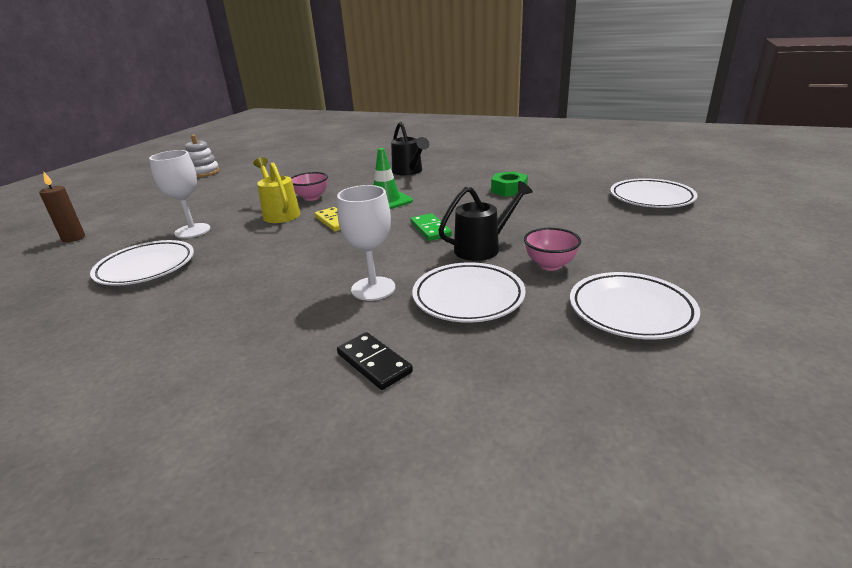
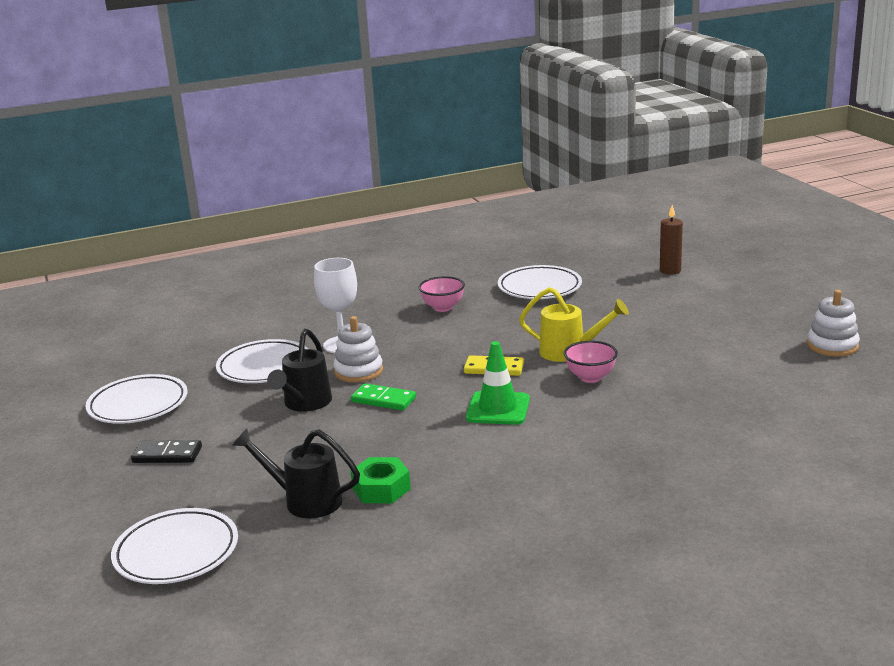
camera: 135 degrees right, 5 degrees down
white goblet [149,150,210,238] -> none
black domino [337,332,413,390] -> black domino moved to [131,440,202,463]
black watering can [391,122,429,176] -> black watering can moved to [232,429,360,518]
pink bowl [524,228,581,271] -> pink bowl moved to [419,276,465,312]
none -> white stacking toy [333,316,383,383]

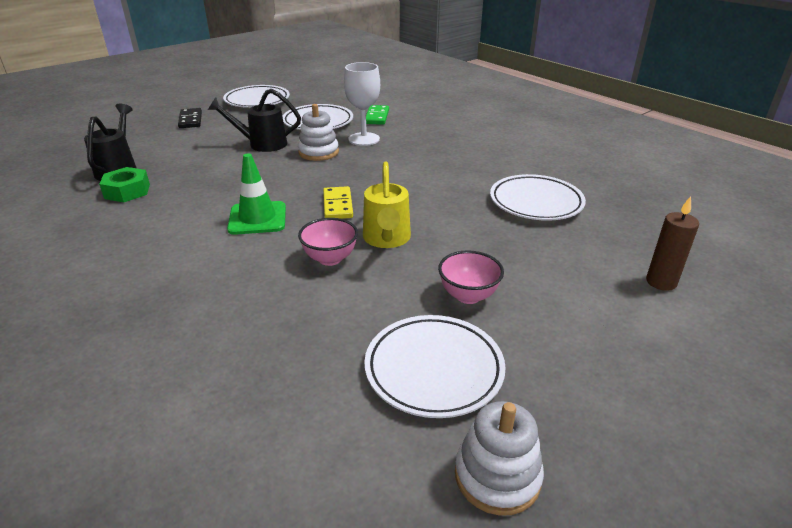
camera: 70 degrees right, 10 degrees up
white plate [111,508,238,584] -> white plate moved to [364,315,506,418]
green domino [351,383,416,411] -> green domino moved to [366,105,389,125]
pink bowl [419,276,465,312] -> pink bowl moved to [438,250,504,304]

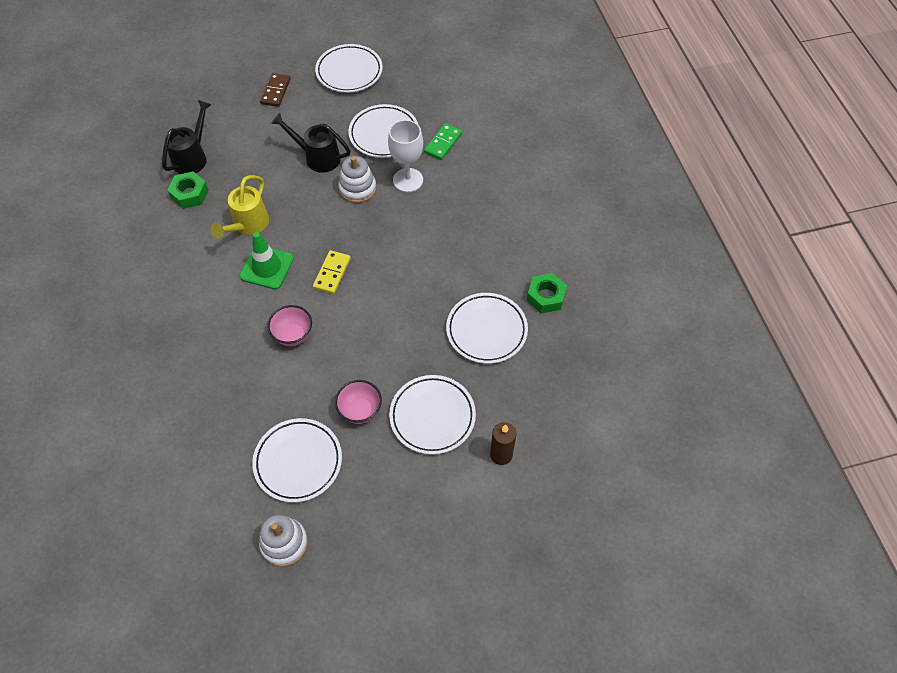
camera: 25 degrees right, 25 degrees up
black domino [178,108,202,128] -> brown domino [260,73,291,107]
yellow watering can [363,161,411,248] -> yellow watering can moved to [210,175,269,238]
none -> white plate [389,375,476,455]
none -> green nut [527,273,567,314]

